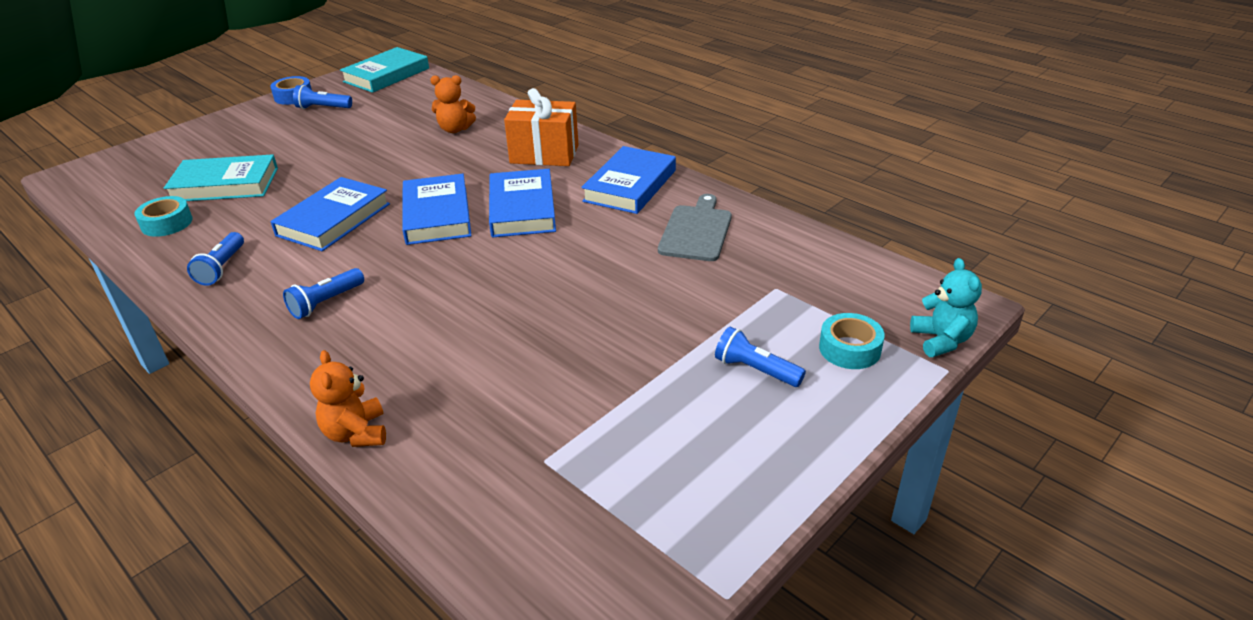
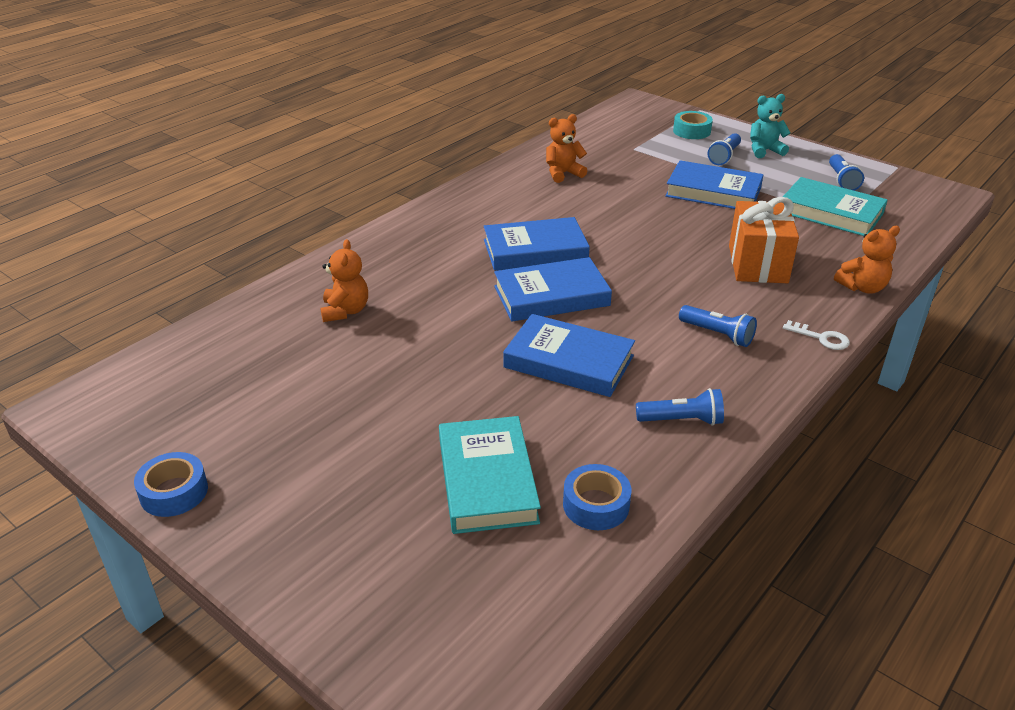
camera: 95 degrees left, 0 degrees up
turquoise tape [135,196,193,237] -> blue tape [563,464,631,530]
blue flashlight [293,85,352,109] -> blue flashlight moved to [829,154,864,191]
turquoise book [340,47,429,93] -> turquoise book moved to [783,177,888,236]
orange gift [504,88,579,166] -> orange gift moved to [729,197,799,283]
blue book [581,146,676,214] -> blue book moved to [665,160,763,209]
grey cutting board [658,194,732,261] -> orange teddy bear [546,114,587,183]
turquoise teddy bear [910,258,982,357] -> turquoise teddy bear moved to [750,94,790,158]
none -> white key [783,320,850,350]

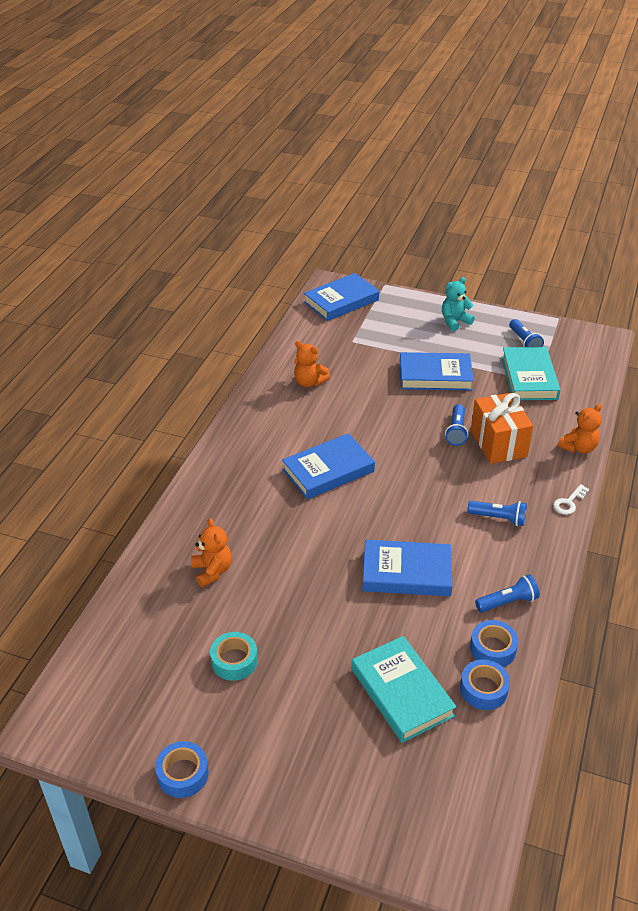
camera: 20 degrees left, 5 degrees up
blue book [494,257,612,321] -> blue book moved to [304,273,379,321]
orange teddy bear [546,114,587,183] -> orange teddy bear turned 105 degrees counterclockwise [294,341,330,387]
turquoise tape [673,111,713,139] -> turquoise tape moved to [210,632,258,681]
blue flashlight [708,133,741,165] -> blue flashlight moved to [445,404,468,446]
turquoise book [783,177,888,236] -> turquoise book turned 75 degrees clockwise [502,347,560,400]
white key [783,320,850,350] -> white key turned 120 degrees clockwise [553,484,589,515]
none -> blue tape [470,620,519,667]

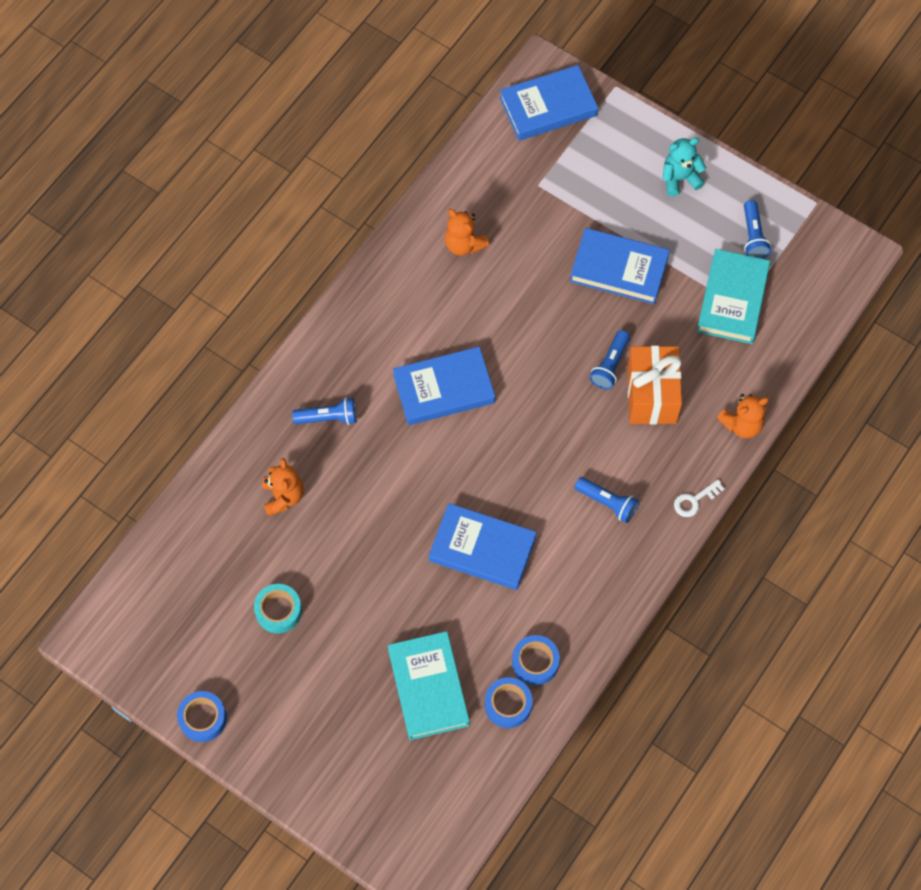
camera: 15 degrees right, 25 degrees up
blue flashlight [475,574,540,612] -> blue flashlight moved to [292,398,357,425]

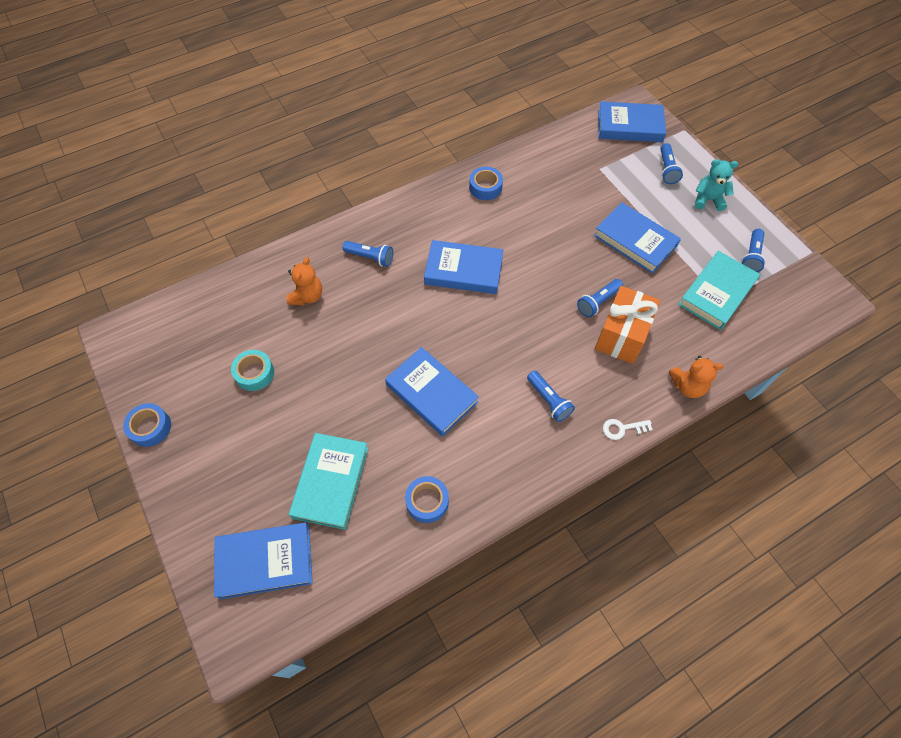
camera: 25 degrees right, 5 degrees down
orange teddy bear [445,209,489,256] -> none
blue tape [485,677,532,728] -> blue tape moved to [469,167,503,200]
none -> blue book [214,523,313,600]
none -> blue flashlight [660,143,683,184]

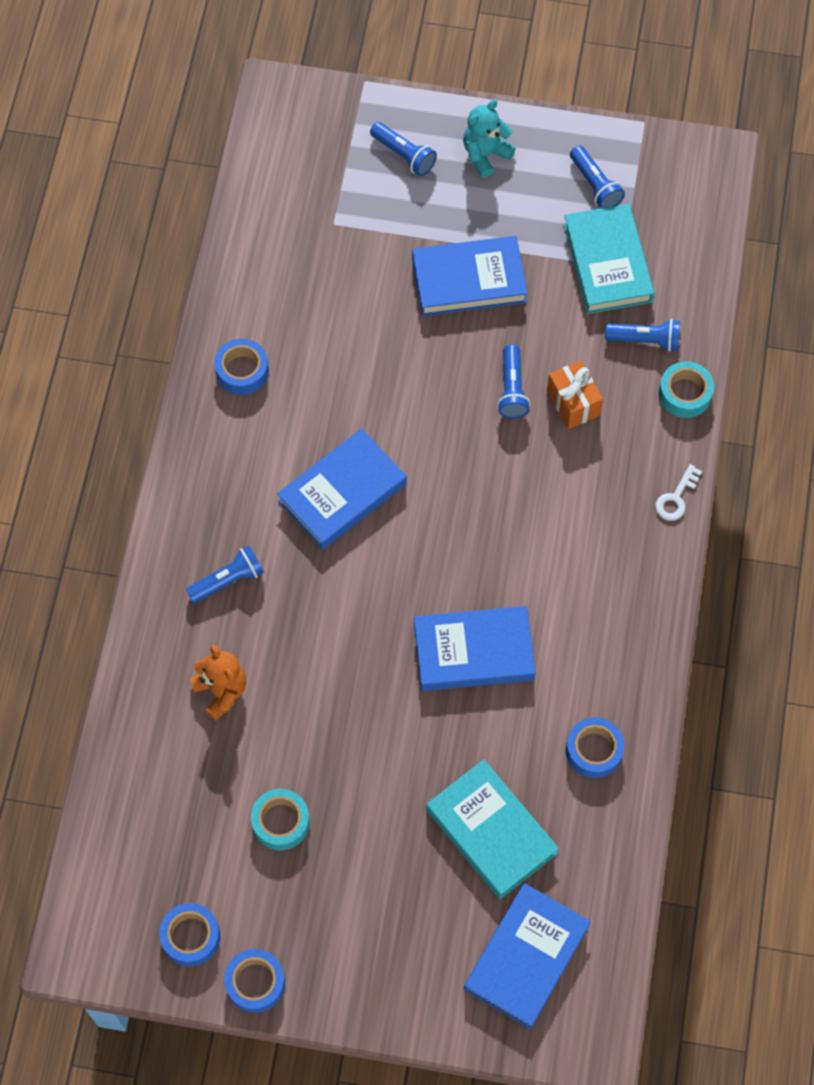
camera: 50 degrees left, 5 degrees up
blue flashlight [527,371,575,422] -> blue flashlight moved to [605,319,680,352]
orange gift [595,286,660,364] -> orange gift [547,361,603,429], size x0.64
blue book [598,101,666,142] -> none
orange teddy bear [669,356,723,398] -> turquoise tape [659,361,714,418]
none -> blue tape [159,903,220,966]

